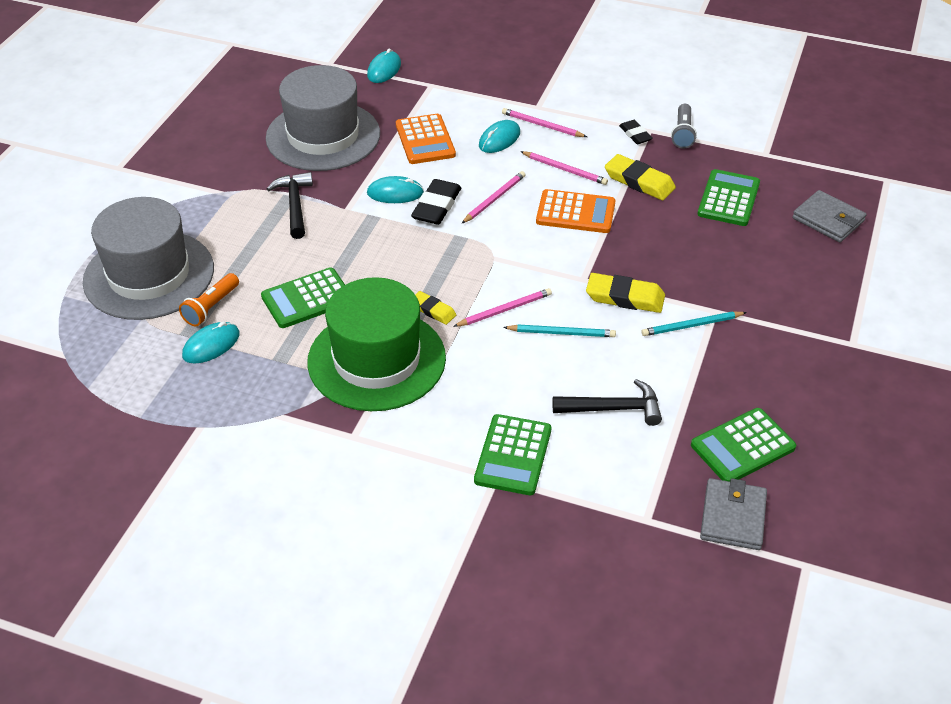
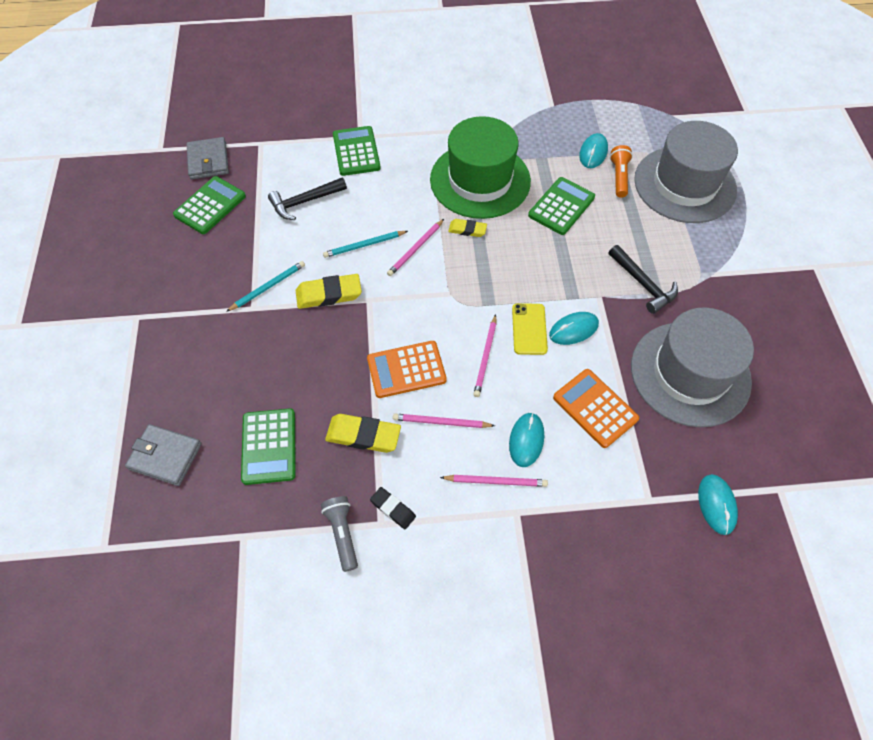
camera: 155 degrees right, 15 degrees up
black eraser [411,179,461,225] -> yellow phone [512,303,548,355]

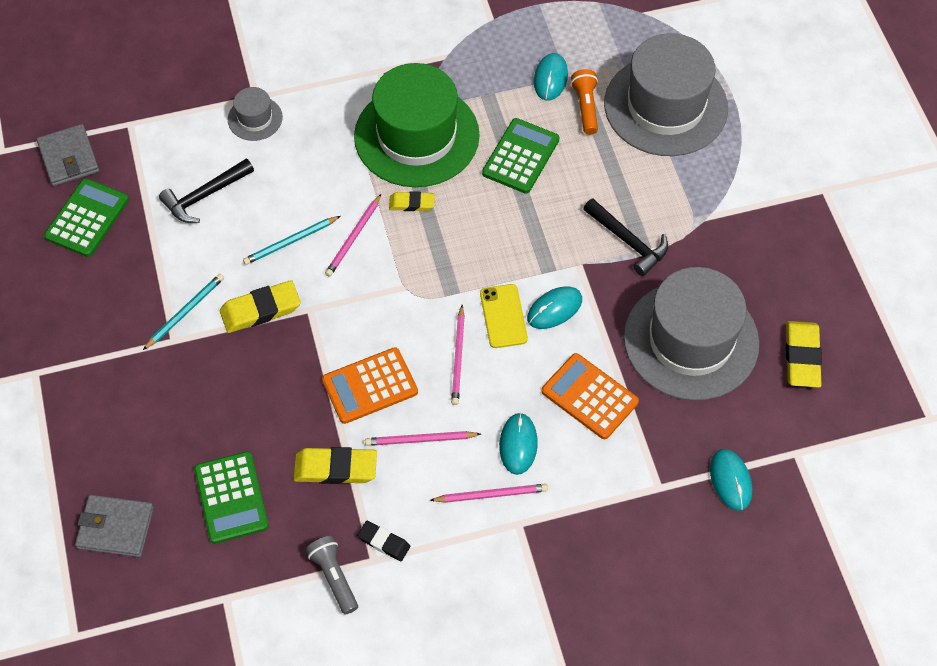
camera: 10 degrees left, 0 degrees up
green calculator [333,126,381,176] -> grey hat [228,87,283,141]
none -> yellow eraser [786,321,822,388]

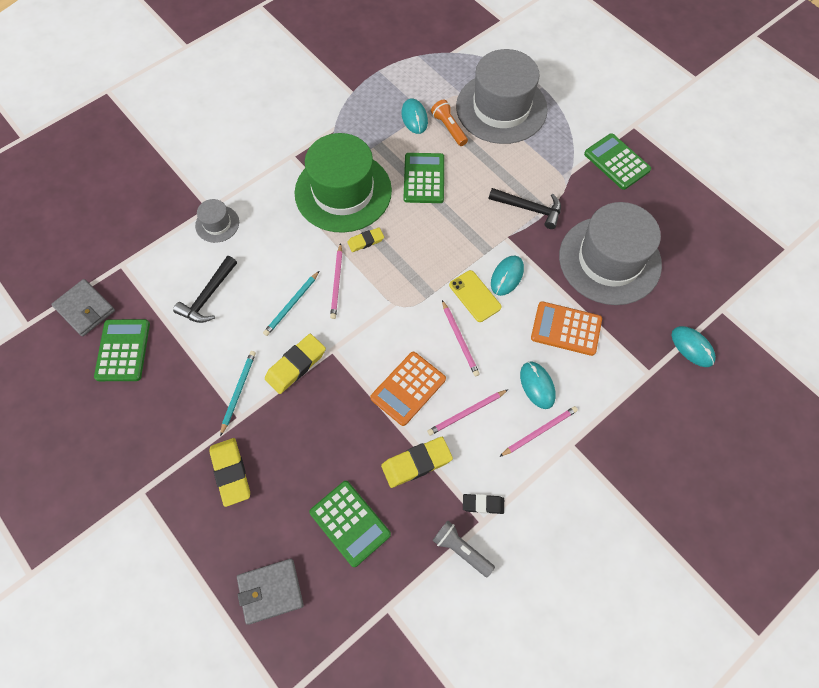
camera: 25 degrees left, 5 degrees up
yellow eraser [786,321,822,388] -> yellow eraser moved to [209,438,250,507]
none -> green calculator [584,133,651,190]

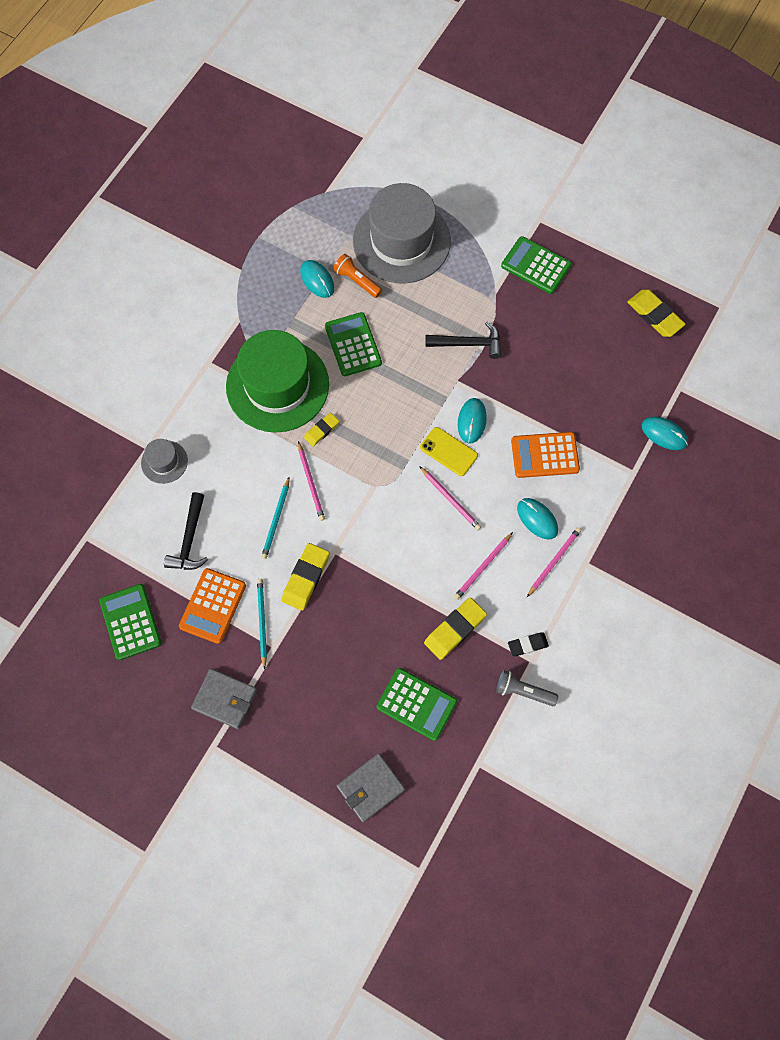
camera: 20 degrees left, 5 degrees up
grey wallet [51,279,115,337] -> grey wallet moved to [191,669,257,729]
yellow eraser [209,438,250,507] -> yellow eraser moved to [627,290,686,337]
orange calculator [370,352,446,426] -> orange calculator moved to [179,568,246,644]
grey hat [559,202,662,305] -> none

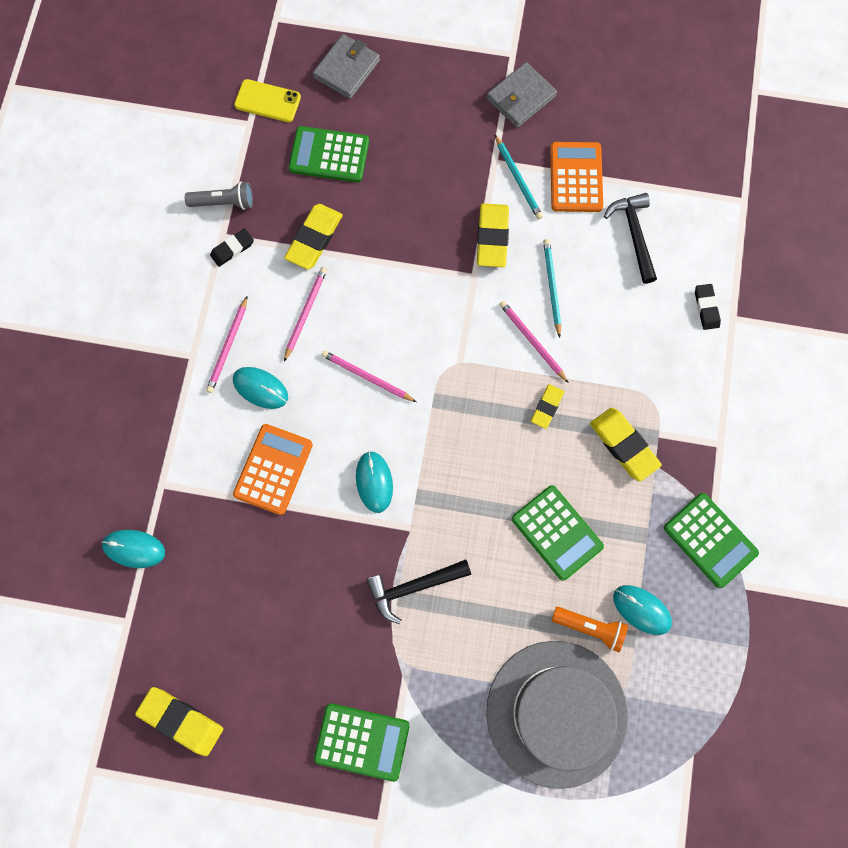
camera: 160 degrees right, 5 degrees up
green calculator [99,584,161,660] -> green calculator moved to [664,493,759,588]
grey hat [141,439,188,484] -> black eraser [695,284,721,330]
grey wallet [191,669,257,729] -> grey wallet turned 45 degrees counterclockwise [487,62,557,128]
green hat [226,330,329,433] -> yellow eraser [590,408,662,481]
yellow phone [420,427,478,476] -> yellow phone moved to [234,79,301,122]
orange calculator [511,432,580,478] -> orange calculator turned 45 degrees counterclockwise [233,424,313,515]

